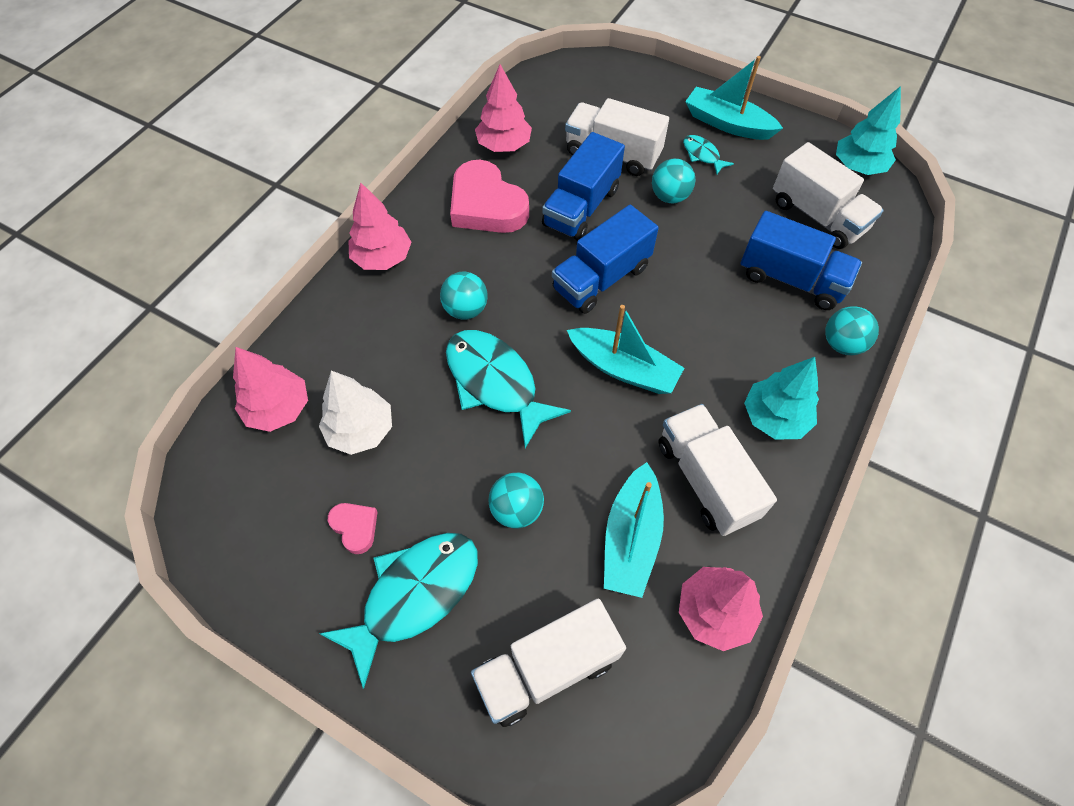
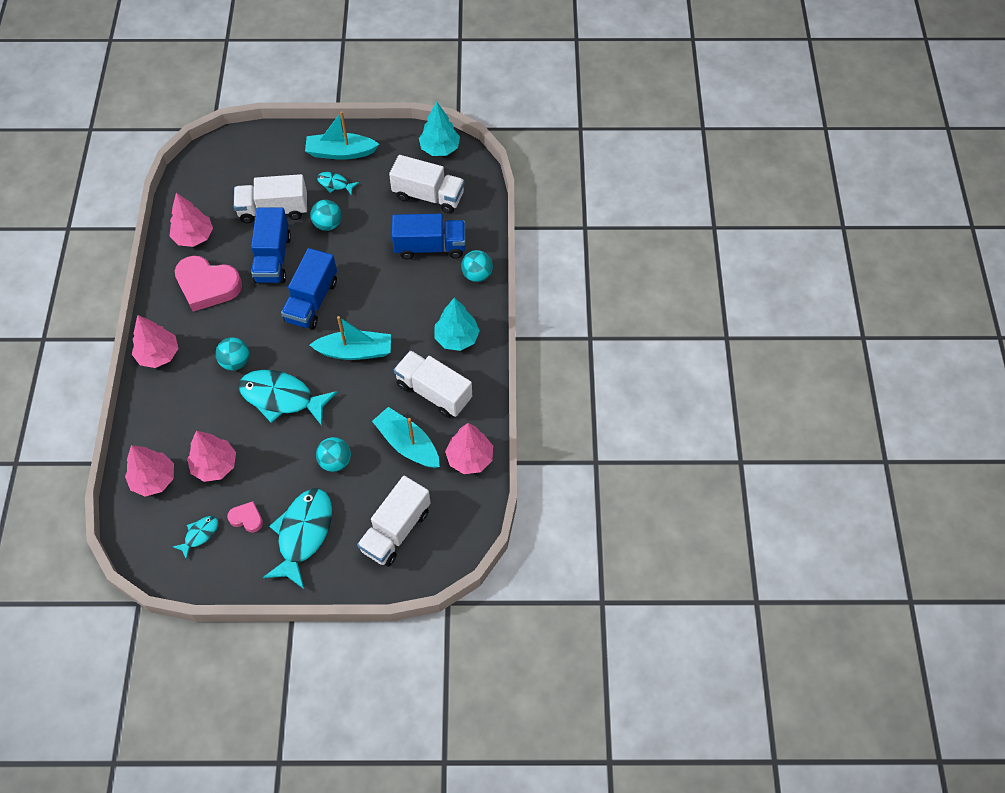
camera: 30 degrees left, 0 degrees up
white tree [319,371,392,455] -> pink tree [187,431,236,482]
turquoise boat [604,462,664,598] -> turquoise boat turned 150 degrees clockwise [372,407,440,468]
none -> turquoise fish [173,516,218,560]

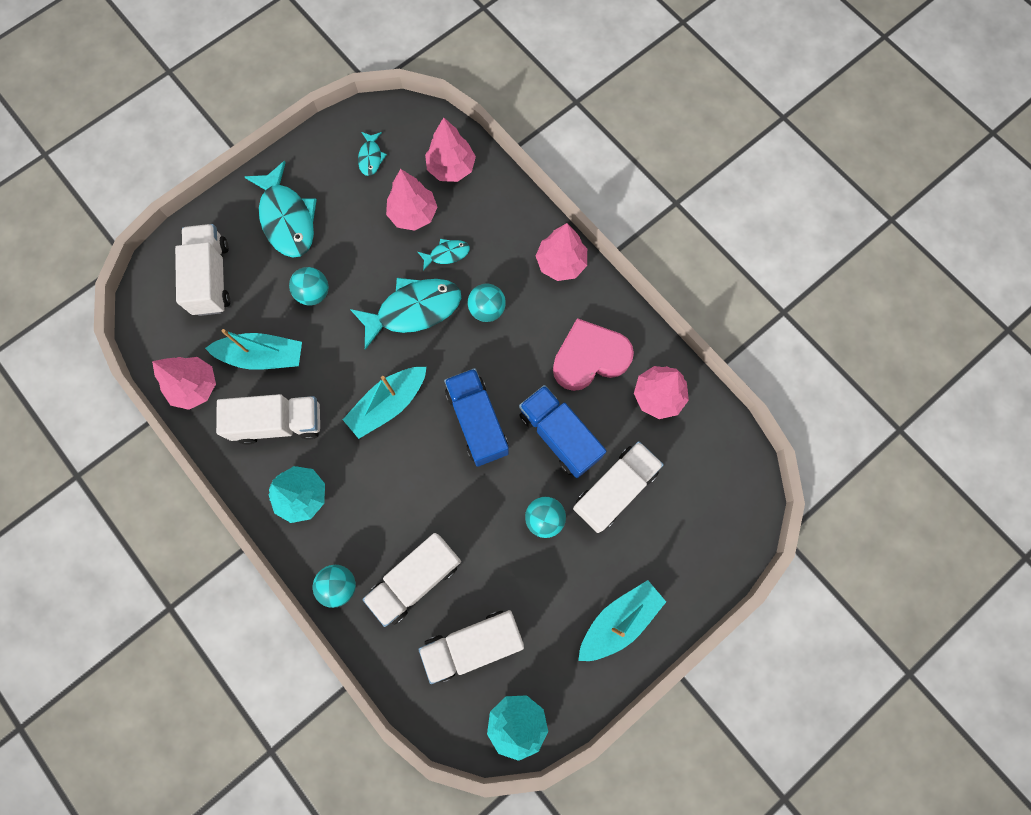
camera: 140 degrees right, 15 degrees up
pink heart [227,501,263,532] -> none
turquoise fish [317,172,359,195] -> turquoise fish moved to [418,239,470,271]
blue truck [392,214,465,260] -> white truck [362,533,461,627]

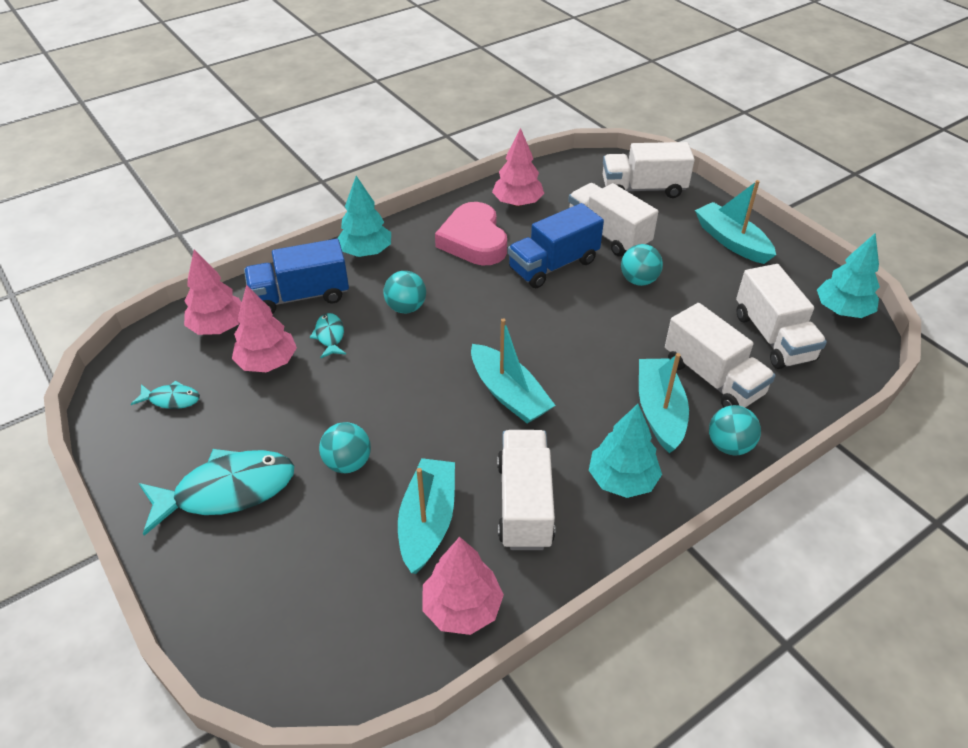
camera: 85 degrees left, 30 degrees down
white truck [175,224,230,316] -> white truck moved to [603,142,695,198]
turquoise fish [350,278,461,350] -> none
blue truck [444,368,509,467] -> blue truck moved to [244,239,349,314]
pink tree [536,223,587,281] -> turquoise tree [337,176,391,257]
none -> turquoise boat [639,353,689,453]

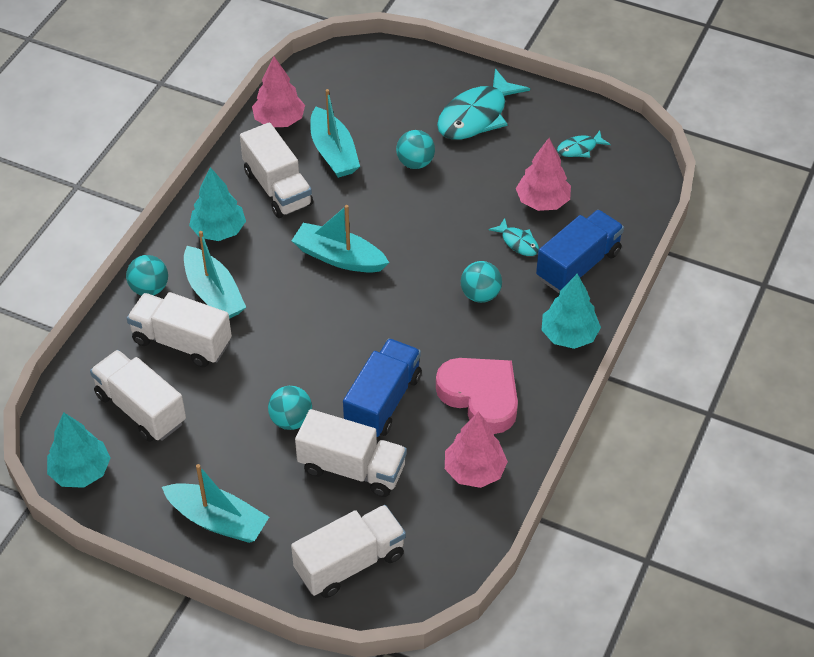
camera: 150 degrees right, 5 degrees up
pink tree [184,250,242,335] -> none

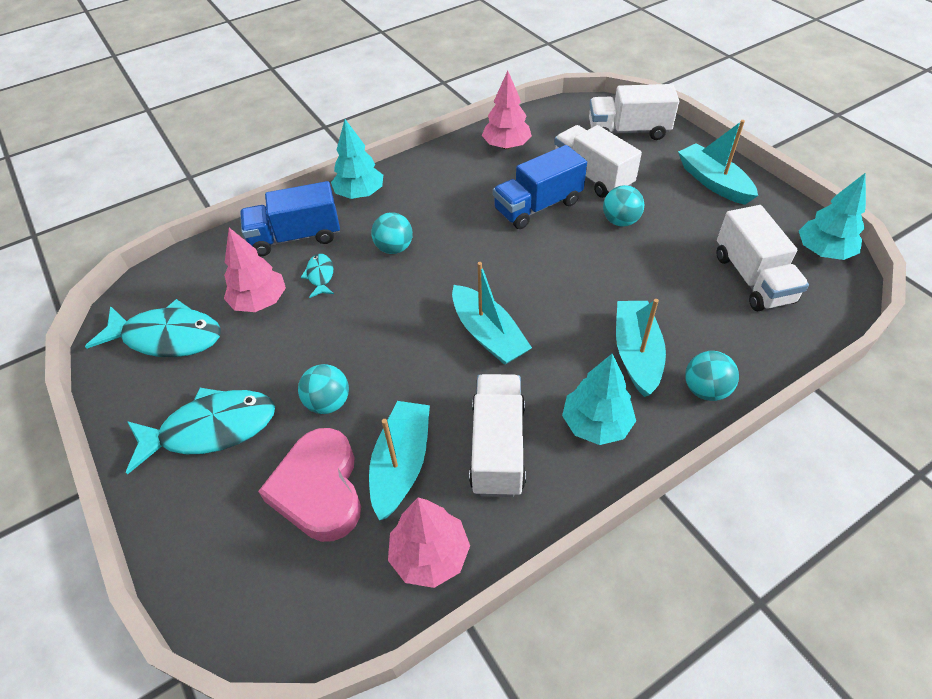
camera: 145 degrees left, 0 degrees up
white truck [127,292,232,367] -> none
pink heart [436,358,518,434] -> pink heart moved to [258,428,361,542]
turquoise fish [557,131,611,157] -> turquoise fish [85,299,221,357], size x2.08

